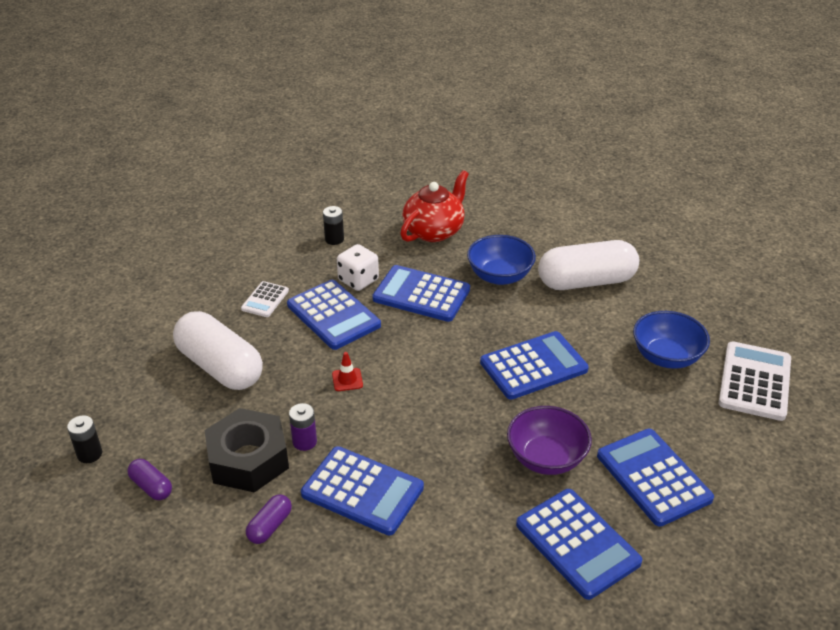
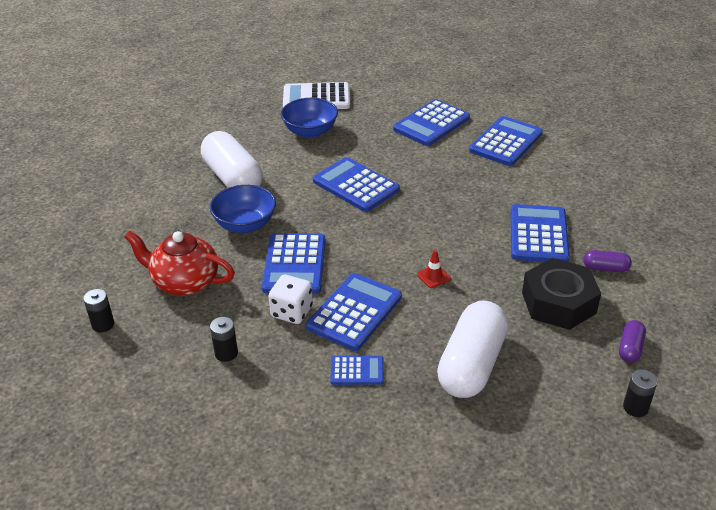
camera: 110 degrees left, 0 degrees up
white calculator [241,281,289,317] -> blue calculator [330,356,384,385]
purple battery [289,403,317,451] -> none
purple bowl [507,406,592,475] -> none
none -> black battery [83,289,114,332]

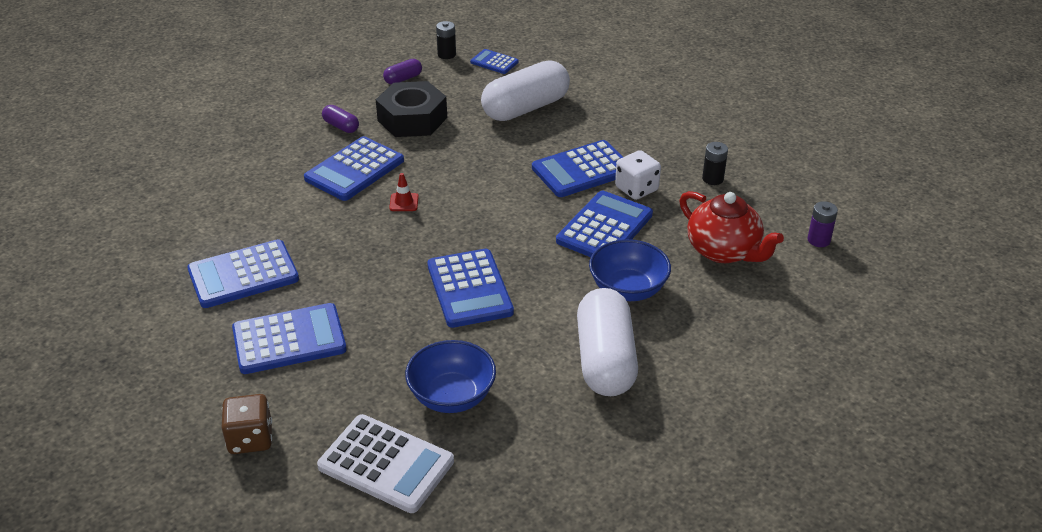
camera: 150 degrees left, 0 degrees up
black battery [83,289,114,332] -> purple battery [807,201,838,247]
blue calculator [330,356,384,385] -> blue calculator moved to [470,49,519,74]
red traffic cone [417,250,451,288] -> red traffic cone moved to [389,173,419,211]
none -> brown dice [222,394,272,454]

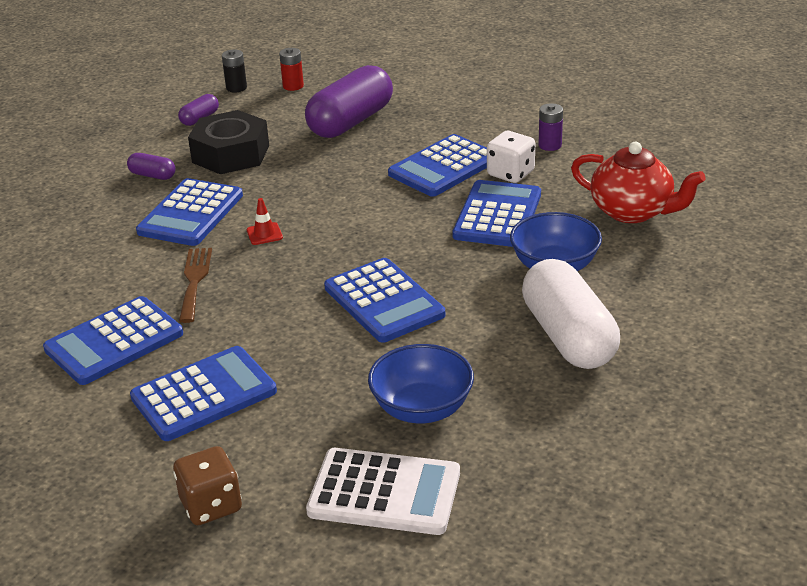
camera: 15 degrees left, 5 degrees down
blue calculator [470,49,519,74] -> red battery [279,48,304,91]
white capsule [481,60,570,121] -> purple capsule [305,65,393,138]
black battery [702,142,728,185] -> none
purple battery [807,201,838,247] -> purple battery moved to [539,103,563,151]
none -> brown fork [179,248,212,323]

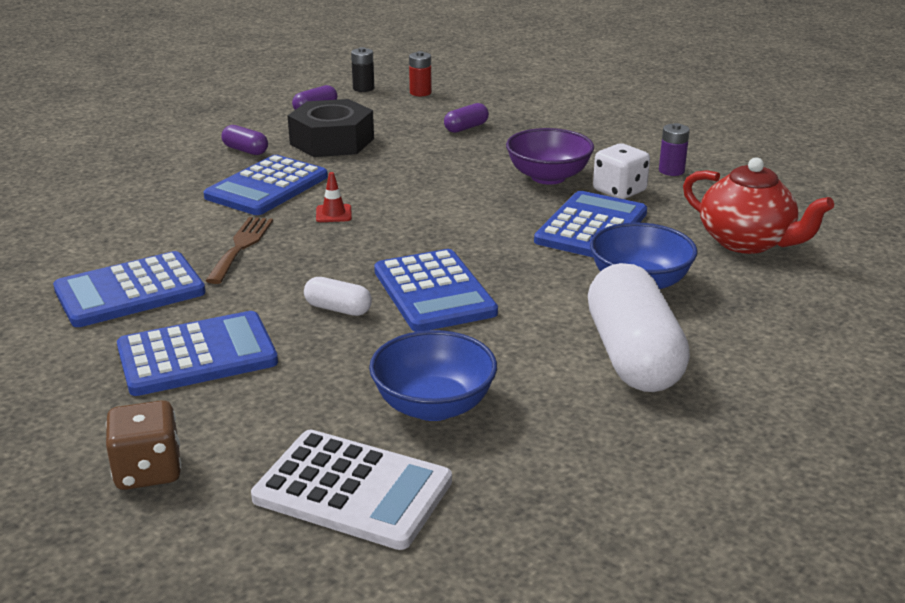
camera: 10 degrees right, 5 degrees down
purple capsule [305,65,393,138] -> purple capsule [444,103,489,133], size x0.45
blue calculator [388,134,487,197] -> purple bowl [506,128,594,185]
none -> white capsule [304,277,372,316]

